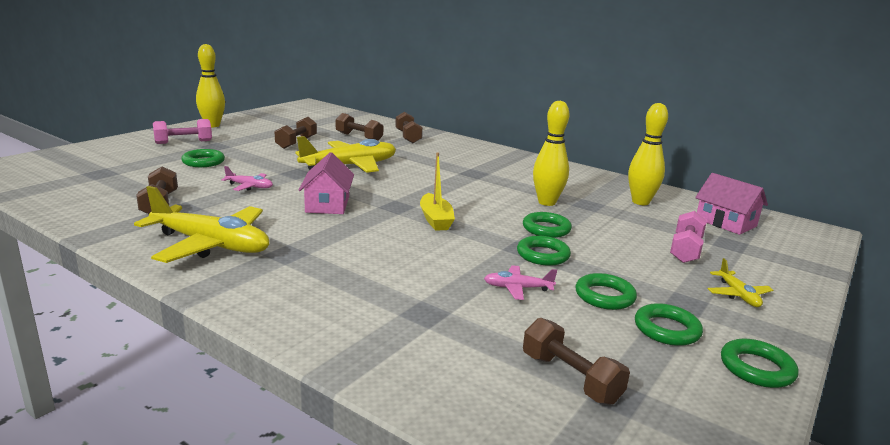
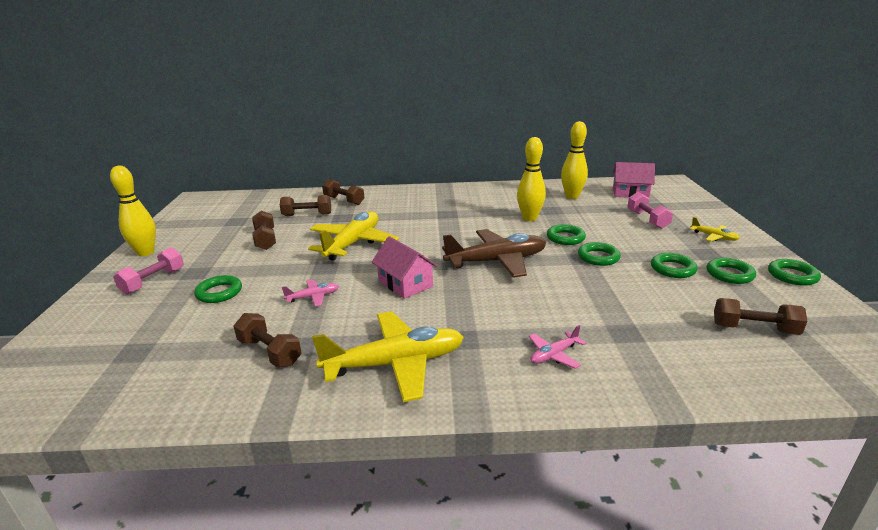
camera: 35 degrees left, 5 degrees up
yellow boat [420,152,455,231] -> brown plane [442,229,546,278]
pink plane [484,265,557,300] -> pink plane moved to [529,325,586,369]

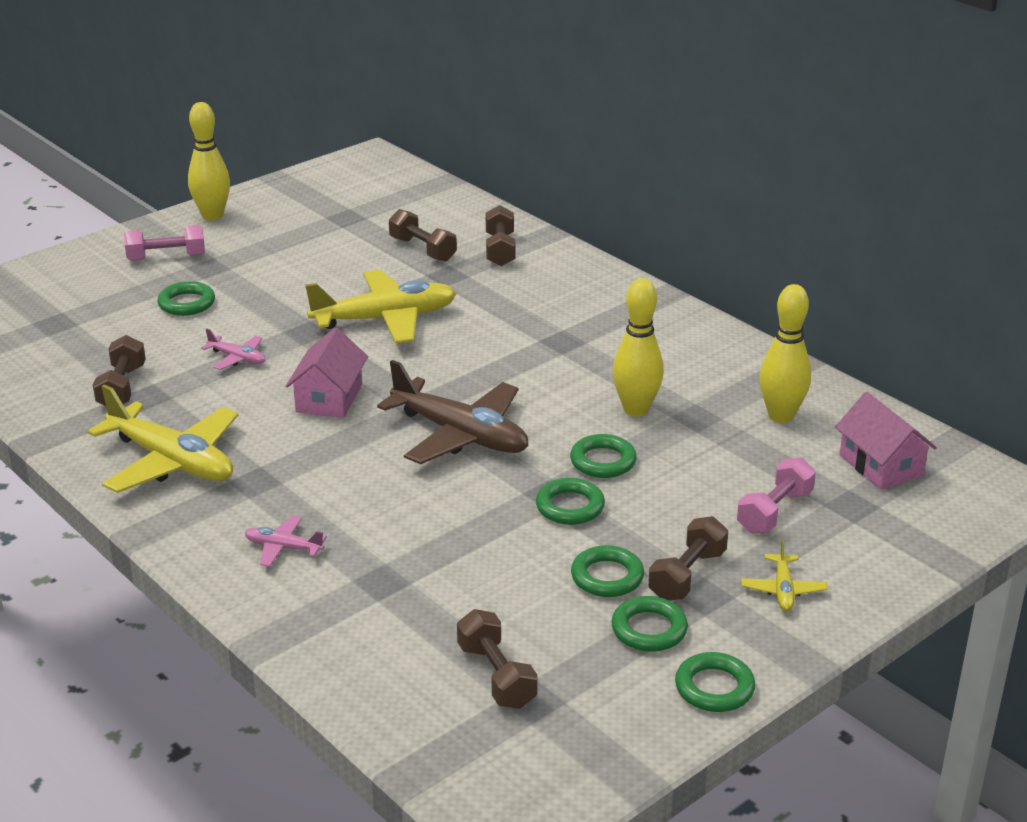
camera: 50 degrees right, 5 degrees up
brown dumbbell [252,211,276,250] -> brown dumbbell moved to [648,516,728,601]

